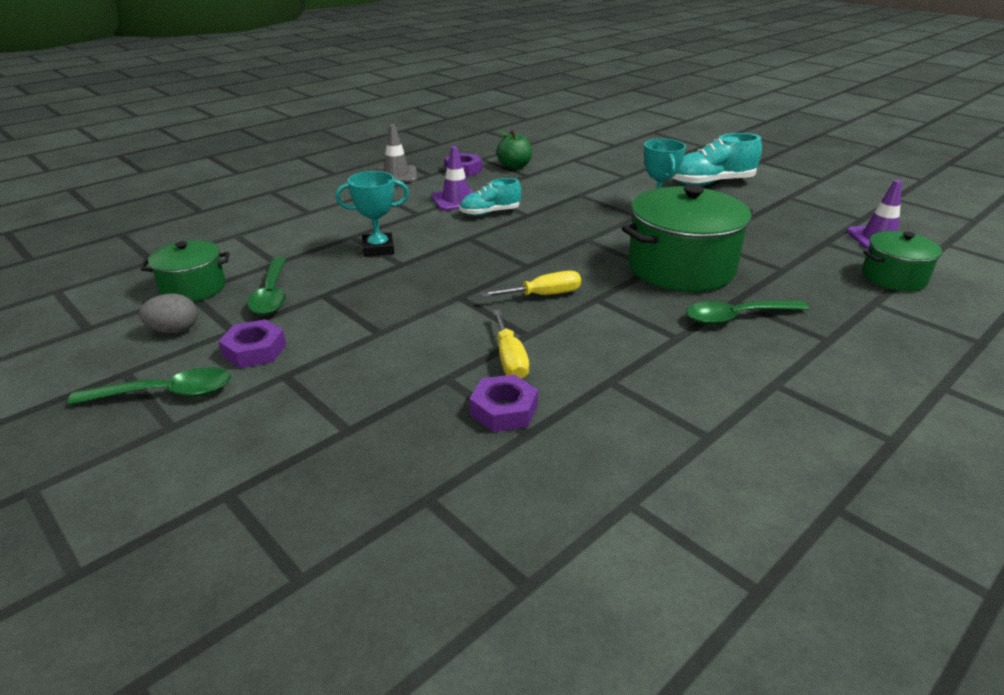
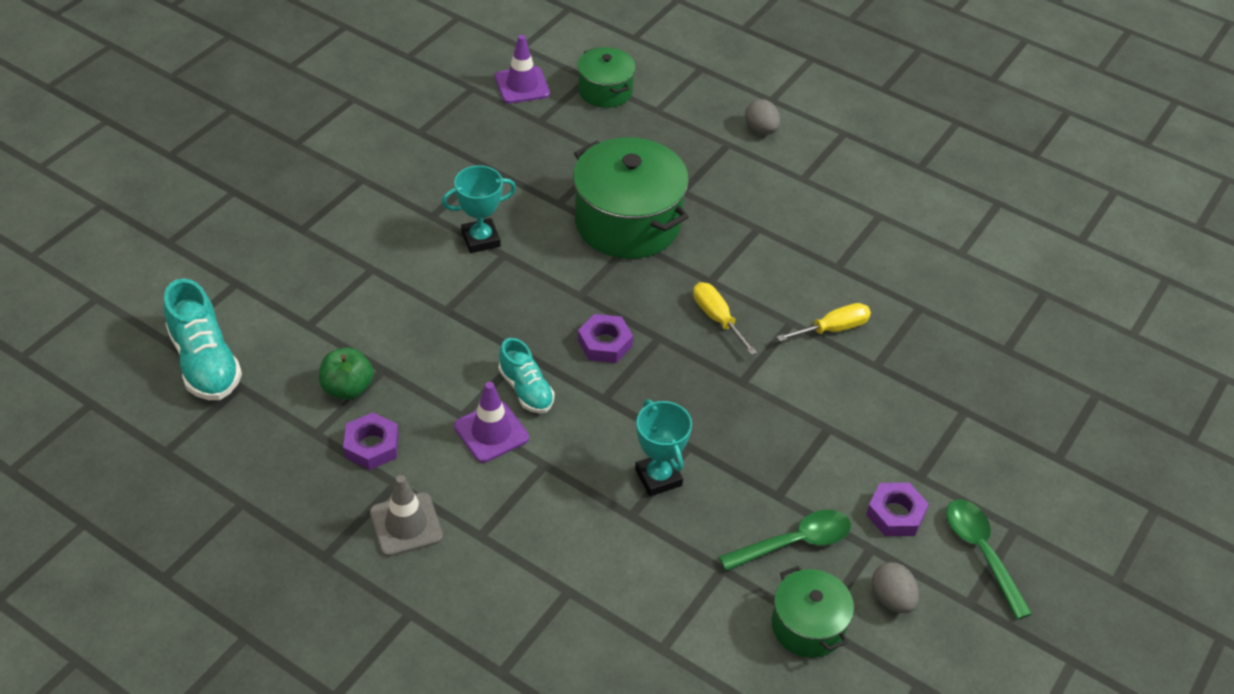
camera: 105 degrees left, 15 degrees up
purple nut [470,374,538,432] -> purple nut moved to [578,314,633,363]
turquoise shoe [672,133,762,186] -> turquoise shoe moved to [164,278,242,400]
green spoon [686,300,809,325] -> none
none -> grey egg [745,99,781,134]

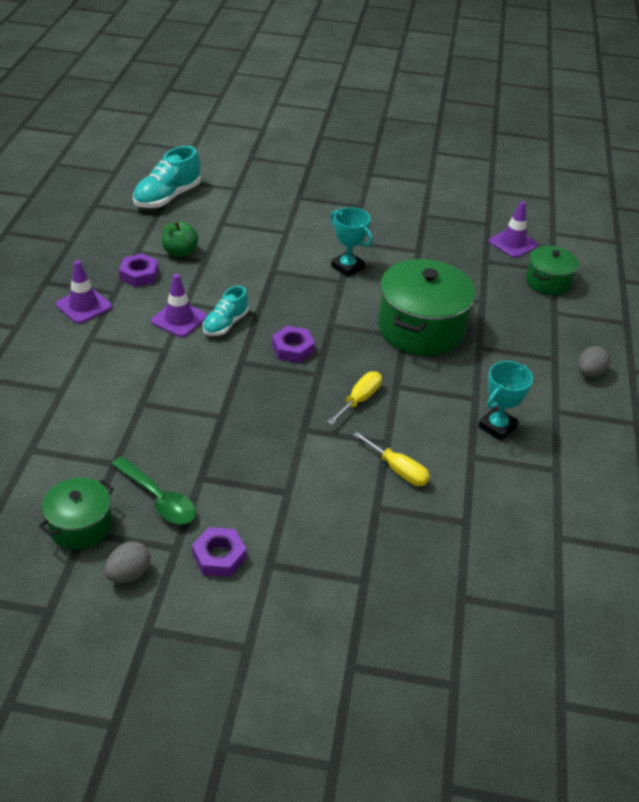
camera: 65 degrees right, 5 degrees down
grey traffic cone [370,475,443,557] -> purple traffic cone [56,260,112,324]
turquoise trophy [635,399,692,496] -> turquoise trophy moved to [478,361,533,441]
green spoon [946,499,1032,620] -> none

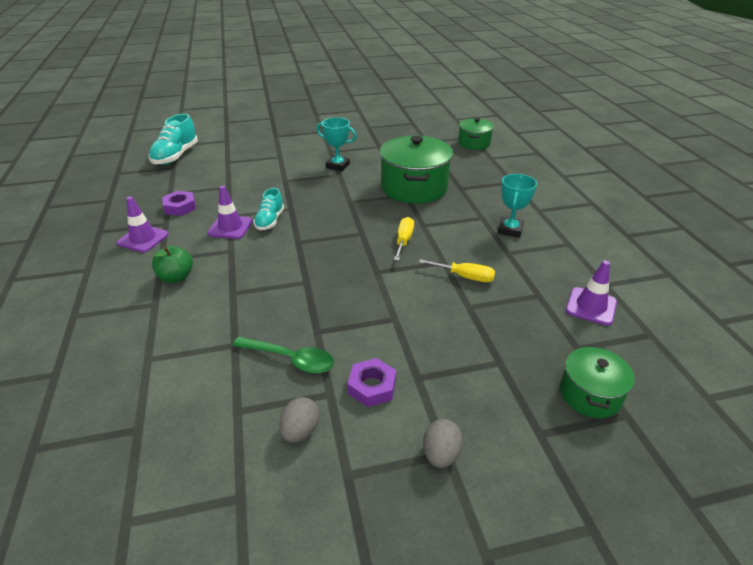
camera: 20 degrees left, 5 degrees down
green pot [39,477,114,550] -> green pot moved to [560,345,635,418]
green apple [162,221,198,257] -> green apple moved to [152,246,193,283]
purple nut [272,326,315,363] -> none
purple traffic cone [489,201,538,258] -> purple traffic cone moved to [566,260,617,326]
grey egg [578,346,610,377] -> grey egg moved to [423,419,463,468]

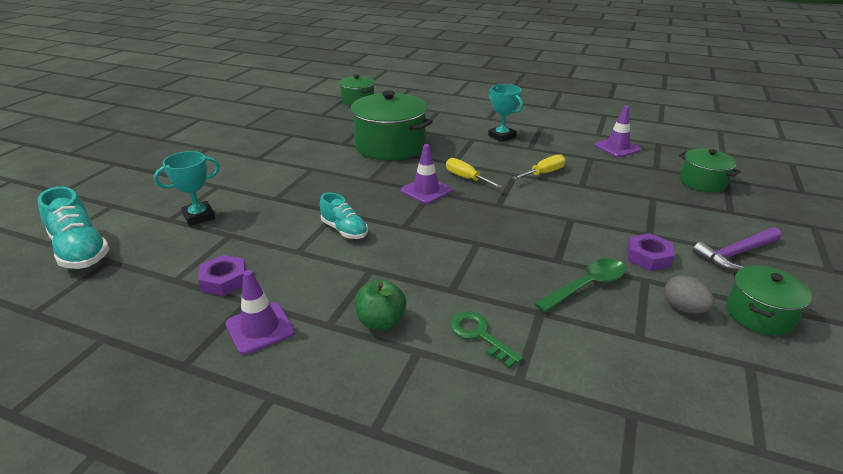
camera: 55 degrees left, 5 degrees down
purple traffic cone [207,186,253,239] -> purple traffic cone moved to [401,144,452,204]
turquoise trophy [316,117,357,171] -> turquoise trophy moved to [154,151,220,226]
grey egg [423,419,463,468] -> purple hammer [693,227,781,271]
none -> green key [450,311,523,368]
none -> green pot [726,266,812,335]

